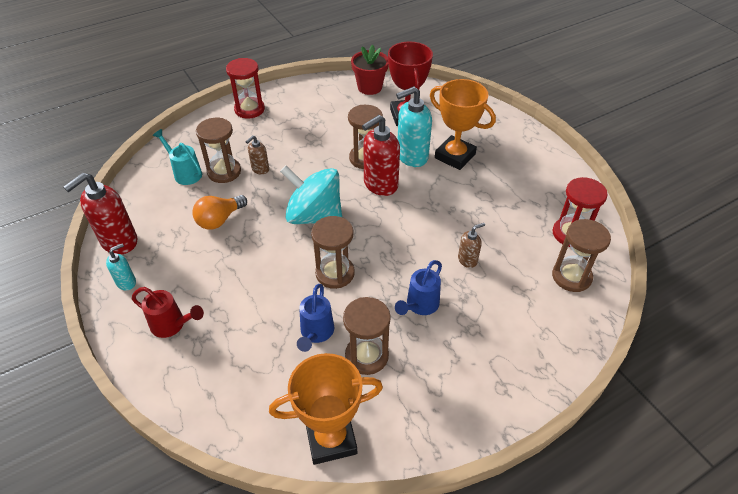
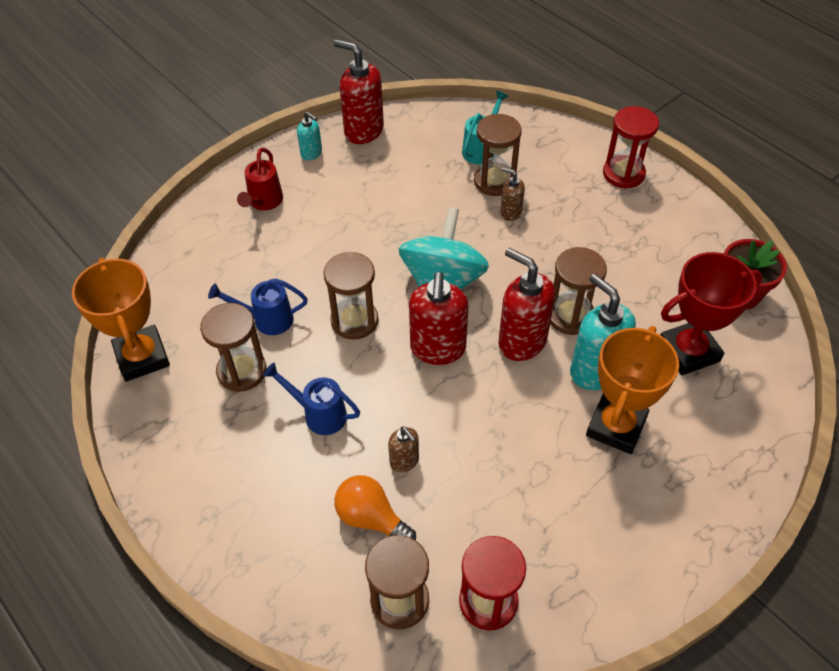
camera: 80 degrees right, 5 degrees up
orange light bulb [192,195,247,229] -> orange light bulb moved to [334,475,416,540]
none -> red soap dispenser [409,272,468,365]

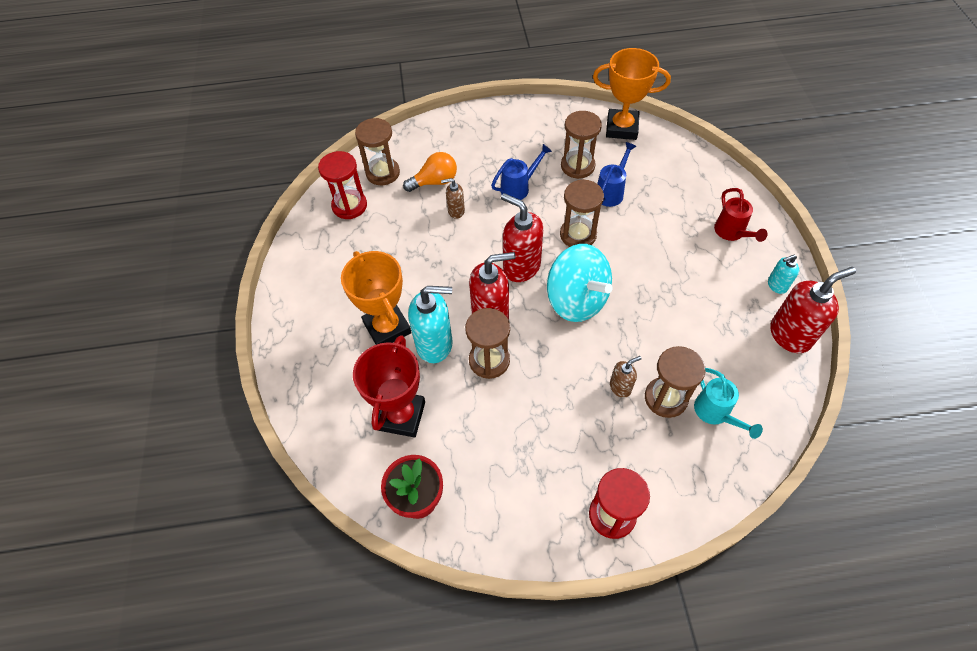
camera: 125 degrees right, 5 degrees up
red watering can [237,148,283,210] -> red watering can turned 150 degrees counterclockwise [714,188,768,242]

